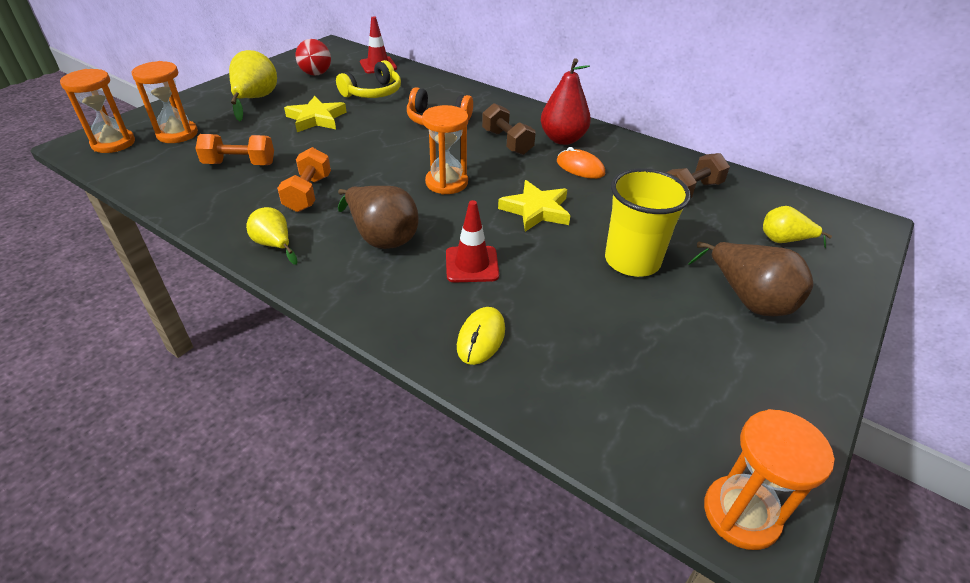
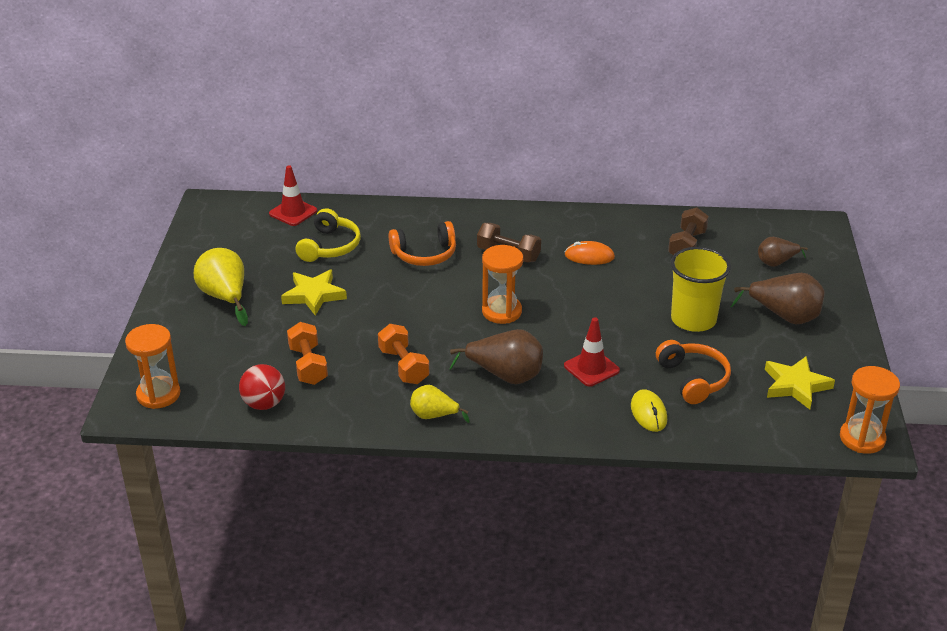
camera: 30 degrees left, 5 degrees down
orange hourglass [132,61,198,143] -> none
orange dumbbell [195,134,274,165] -> orange dumbbell turned 75 degrees counterclockwise [287,322,328,385]
red ball [295,39,331,76] -> red ball moved to [239,364,285,410]
yellow star [498,180,570,232] -> yellow star moved to [765,356,835,410]
red pear [541,58,591,145] -> none
yellow pear [763,206,832,248] -> brown pear [758,237,808,267]
none -> orange headphones [656,340,731,404]

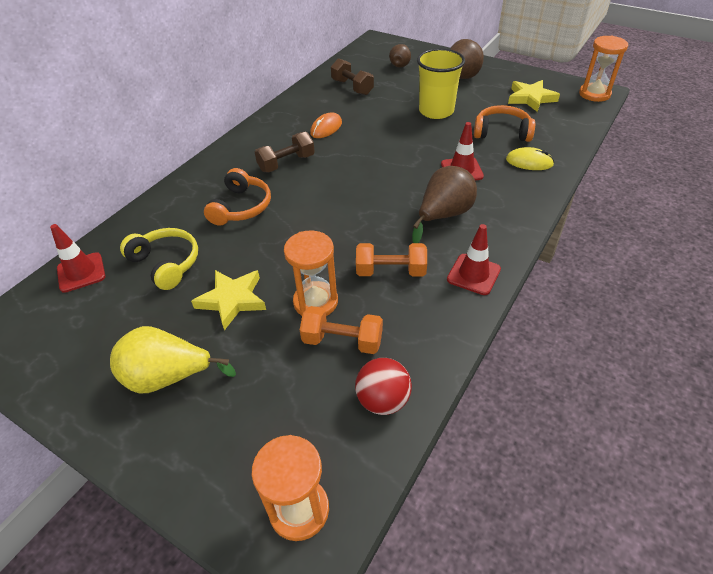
camera: 60 degrees left, 10 degrees up
yellow pear [410,385,469,423] -> red traffic cone [447,224,501,295]
orange hourglass [482,245,523,324] -> orange hourglass moved to [284,230,338,316]

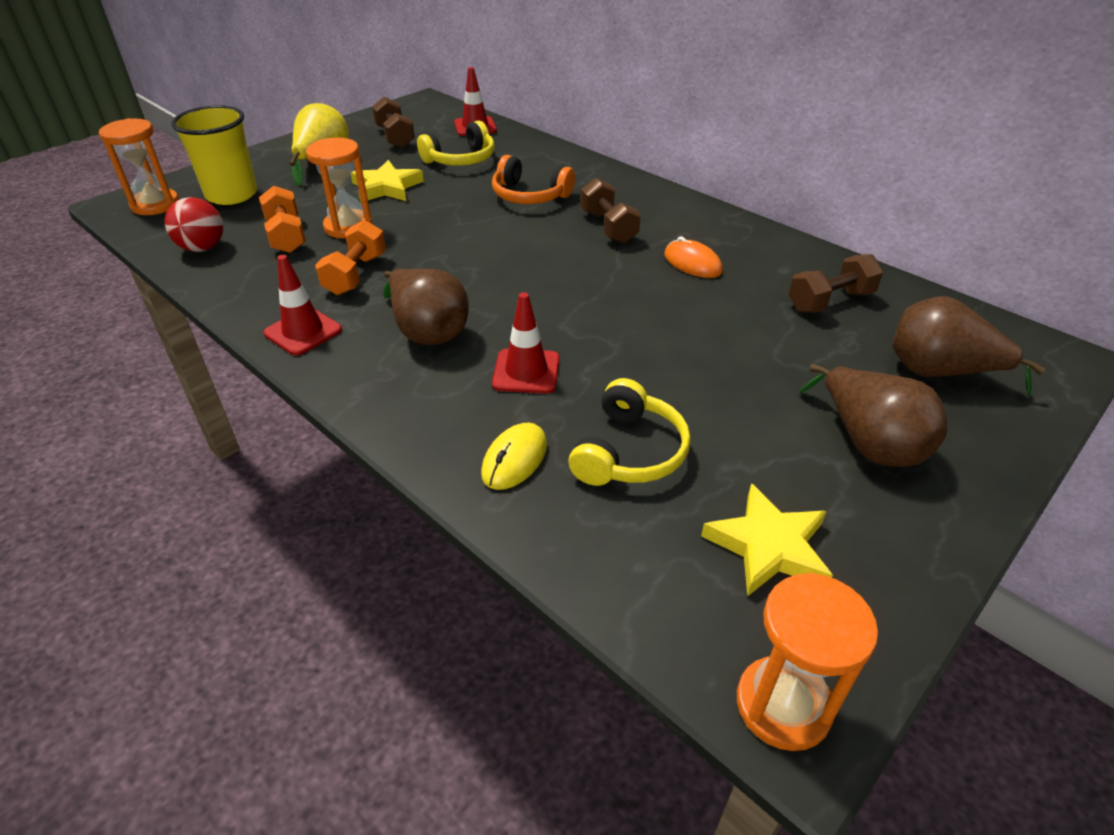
camera: 100 degrees right, 5 degrees down
orange dumbbell [300,306,383,354] -> orange dumbbell turned 45 degrees counterclockwise [259,186,306,253]
brown pear [389,44,411,68] -> brown pear [892,296,1045,396], size x1.63
yellow cup [417,48,465,119] -> yellow cup moved to [171,105,257,205]
orange headphones [474,105,535,142] -> yellow headphones [569,378,691,486]
none -> brown dumbbell [372,97,415,148]

